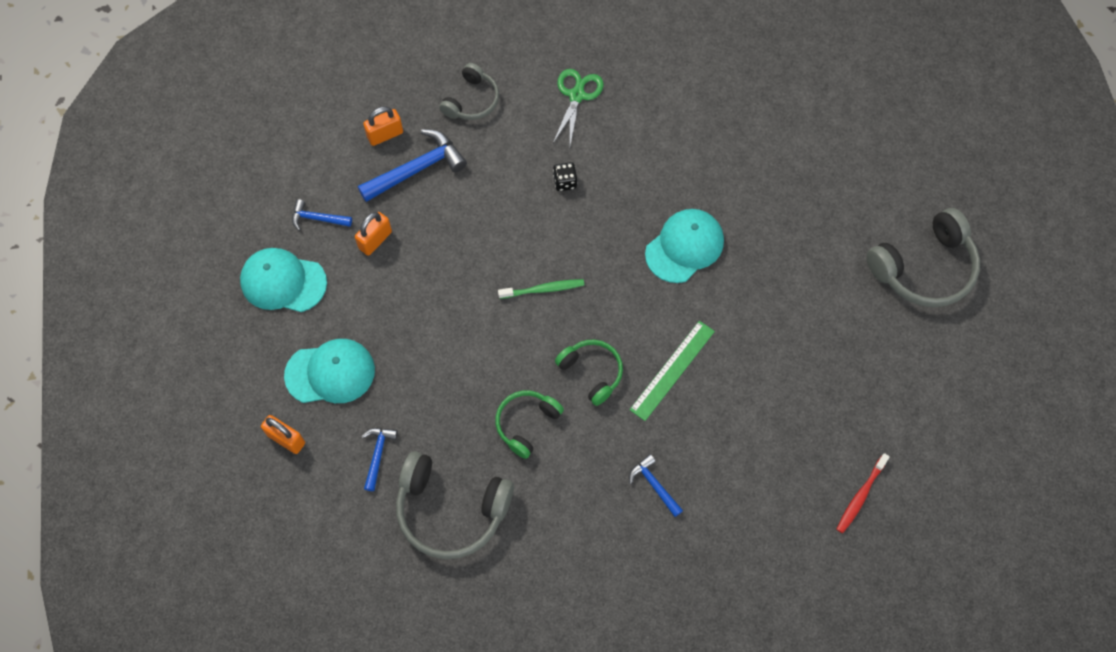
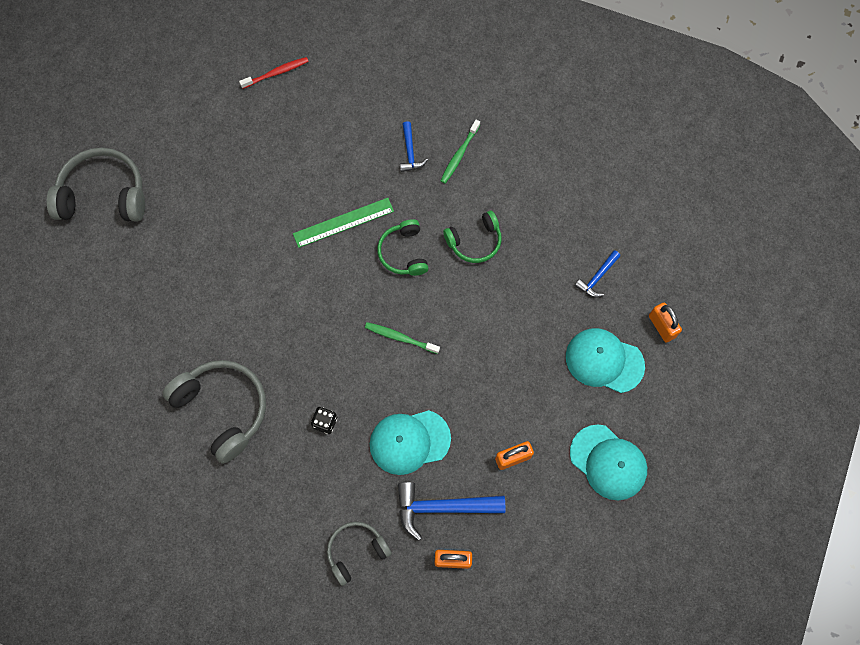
camera: 150 degrees left, 5 degrees up
blue hammer [292,199,352,231] -> none
grey headphones [396,451,514,559] -> grey headphones moved to [162,360,266,464]
green scissors [553,69,604,146] -> none
turquoise cap [645,209,724,283] -> turquoise cap moved to [370,410,451,475]
none -> green toothbrush [441,120,480,184]

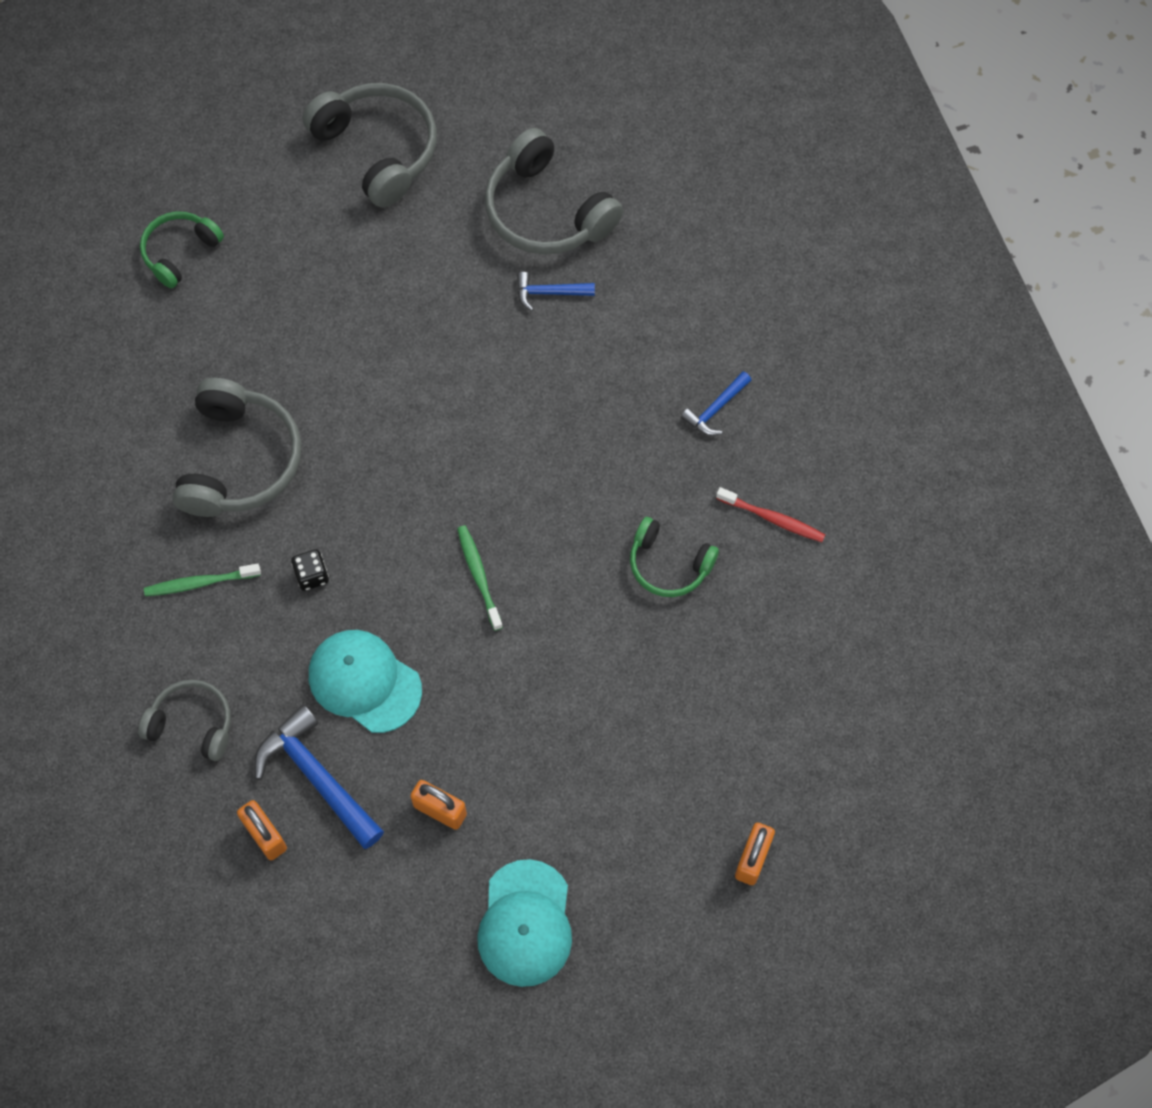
camera: 50 degrees right, 5 degrees down
red toothbrush [239,57,309,89] -> red toothbrush moved to [716,487,825,542]
green ruler [293,198,394,248] -> none
green headphones [377,219,429,276] -> green headphones moved to [140,212,224,288]
green toothbrush [441,120,480,184] -> green toothbrush moved to [144,563,261,596]
turquoise cap [566,328,645,393] -> none
blue hammer [575,250,620,298] -> blue hammer moved to [517,272,595,311]
none -> grey headphones [485,128,623,255]

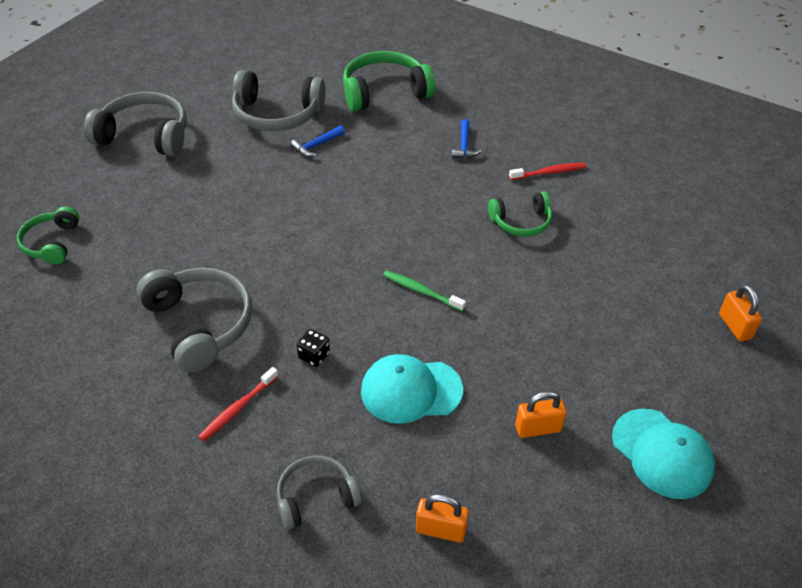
camera: 40 degrees left, 20 degrees down
green toothbrush [144,563,261,596] -> red toothbrush [198,367,278,442]
blue hammer [254,705,384,849] -> none
none -> green headphones [343,51,435,112]

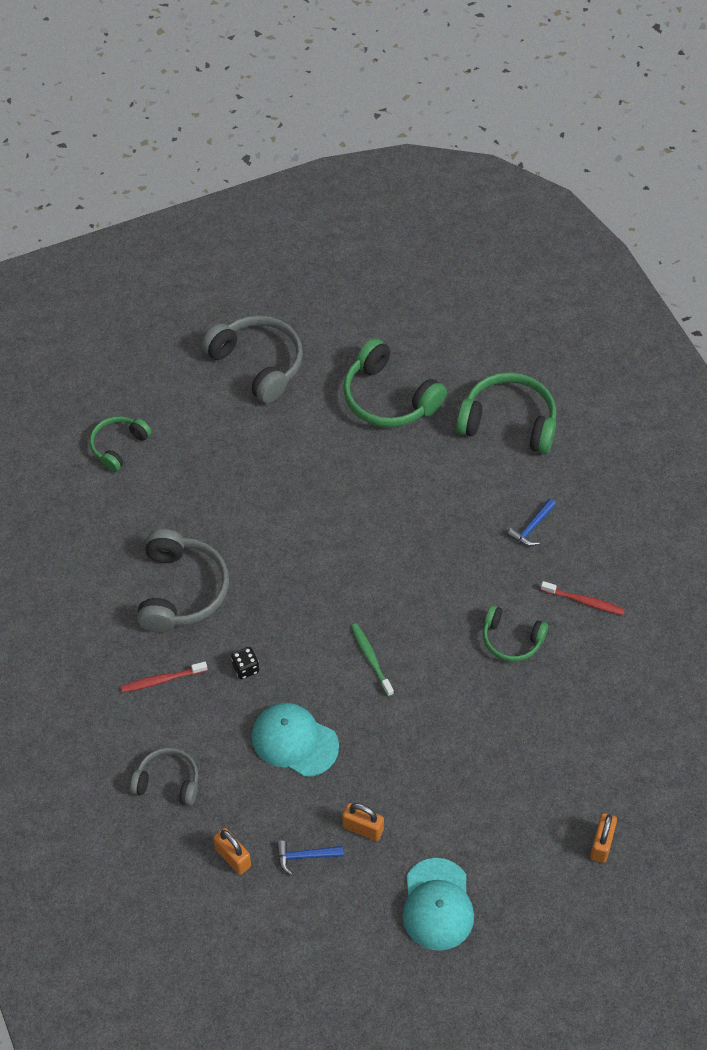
camera: 35 degrees right, 10 degrees up
grey headphones [232,70,326,131] -> green headphones [343,338,447,428]
blue hammer [291,126,345,157] -> blue hammer moved to [276,841,344,875]

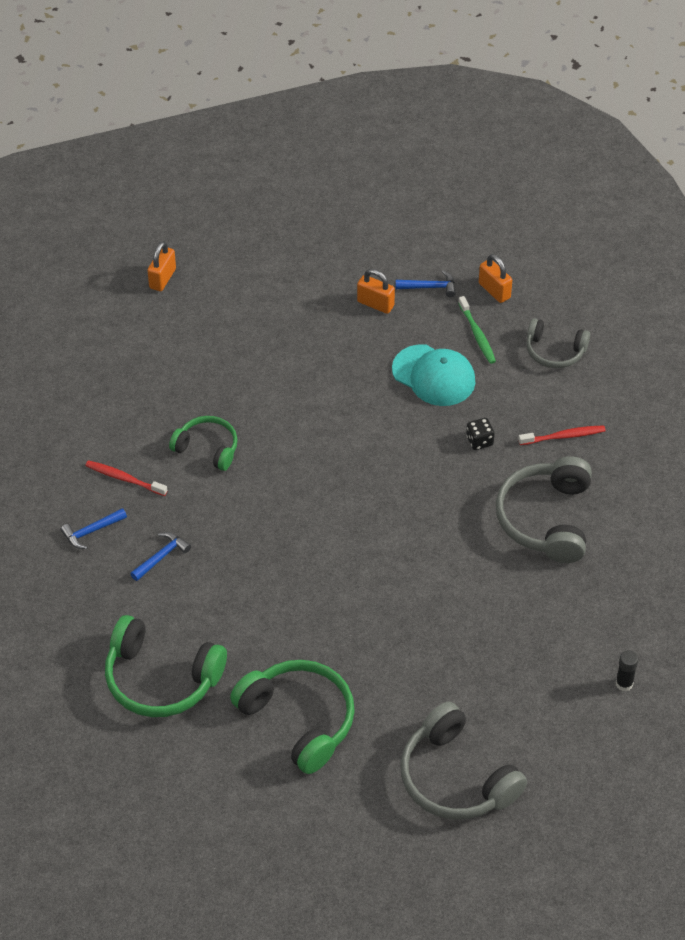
camera: 175 degrees left, 5 degrees down
green headphones [90,416,151,472] -> black glue stick [616,650,638,691]
green toothbrush [351,623,394,697] -> green toothbrush moved to [458,296,496,364]
turquoise cap [402,858,474,951] -> none
none -> blue hammer [60,508,127,549]

